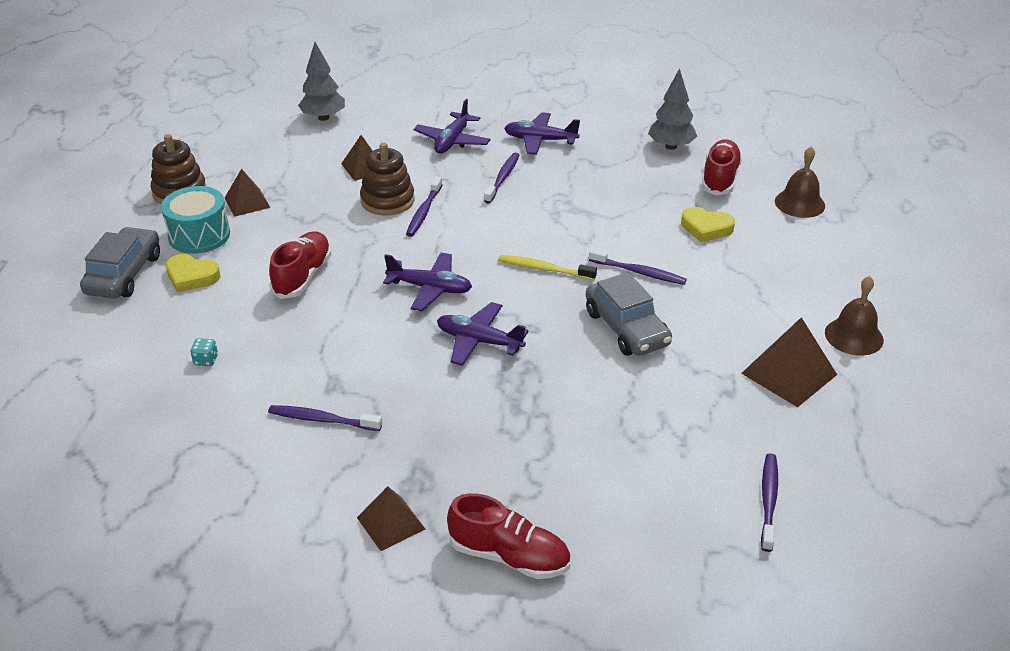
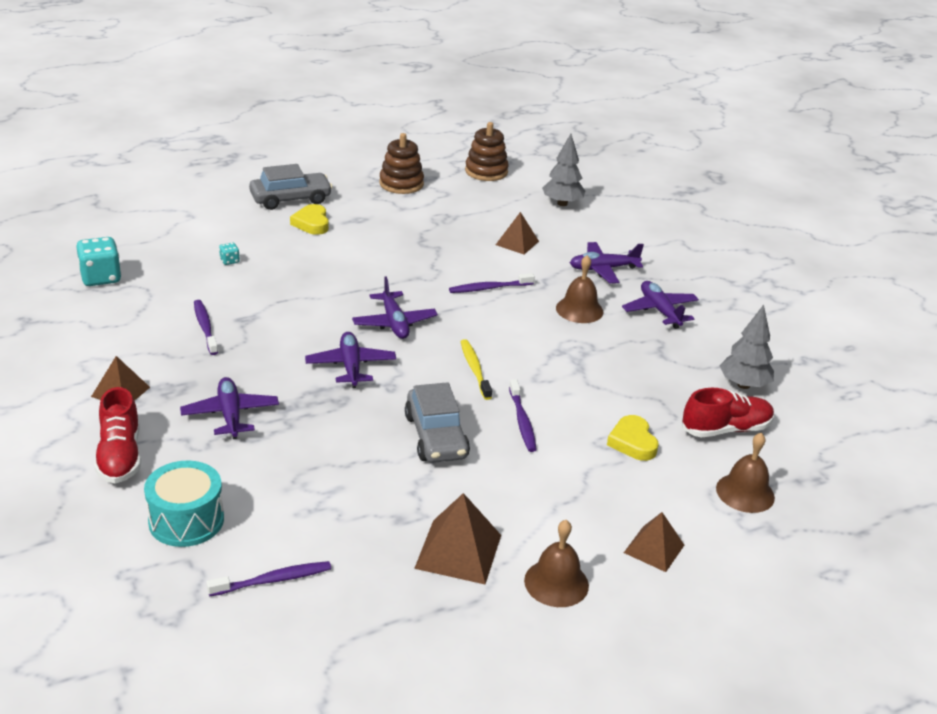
camera: 55 degrees right, 5 degrees down
turquoise drum [161,186,230,254] -> turquoise drum moved to [144,461,224,547]
brown pyramid [225,169,271,217] -> brown pyramid moved to [624,512,684,572]
red shoe [269,231,332,299] -> none
brown stacking toy [360,142,414,215] -> brown stacking toy moved to [465,122,509,181]
purple toothbrush [484,153,520,204] -> brown bell [556,255,603,323]
grey car [586,272,672,356] -> grey car turned 45 degrees counterclockwise [405,382,470,463]
none -> turquoise dice [76,237,121,286]
none -> purple plane [180,377,279,439]

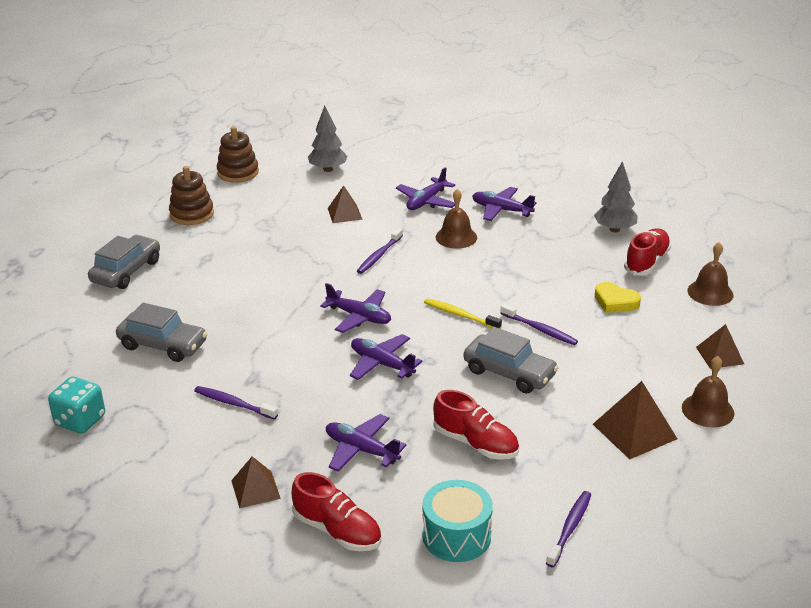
camera: 40 degrees left, 0 degrees up
turquoise dice [219,243,240,265] -> grey car [116,303,208,362]
yellow heart [290,204,329,235] -> none
none -> red shoe [433,390,519,460]

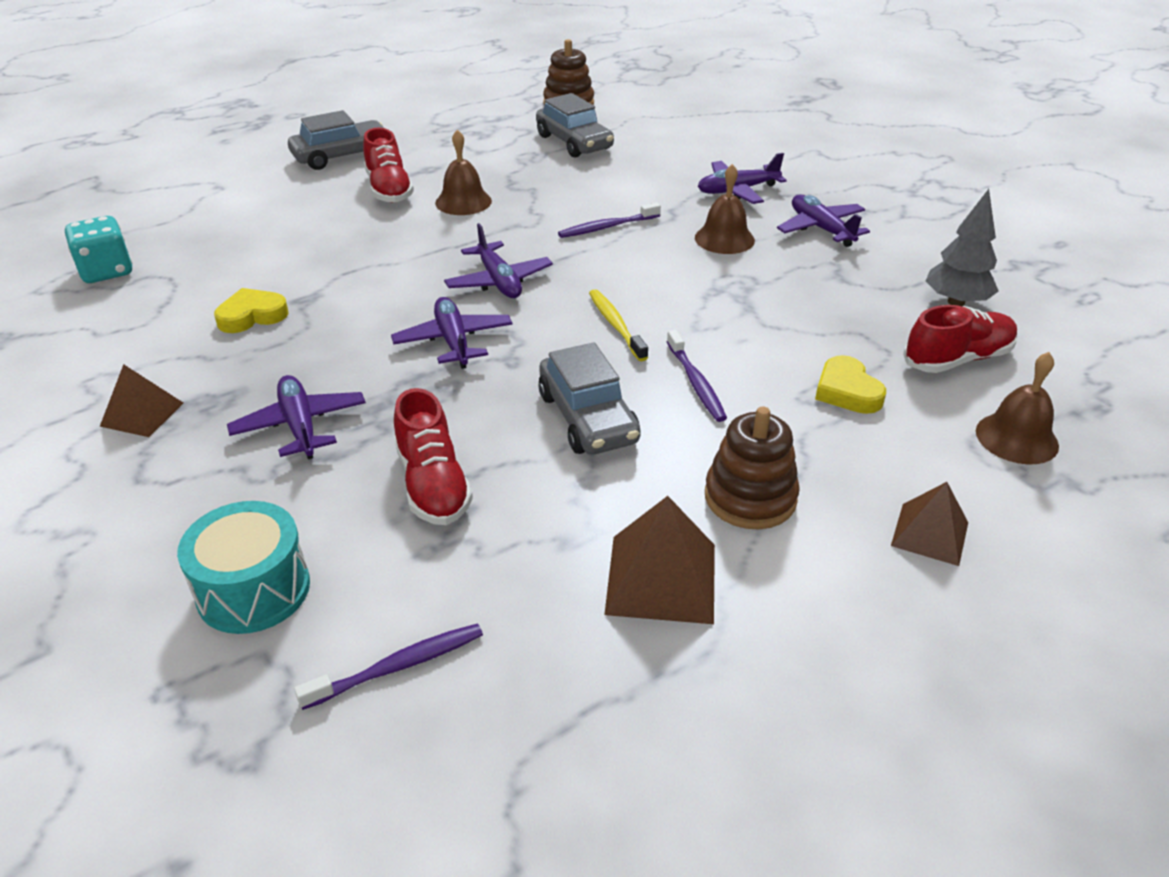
camera: 35 degrees right, 5 degrees up
grey car [116,303,208,362] -> grey car moved to [536,93,614,158]
brown stacking toy [169,166,214,225] -> brown stacking toy moved to [705,406,800,530]
purple toothbrush [194,386,278,420] -> yellow heart [214,288,289,333]
red shoe [292,472,382,551] -> red shoe moved to [363,128,414,203]
grey tree [308,106,348,172] -> none
brown pyramid [328,185,363,223] -> none
brown bell [682,356,734,428] -> brown bell moved to [435,130,492,215]

